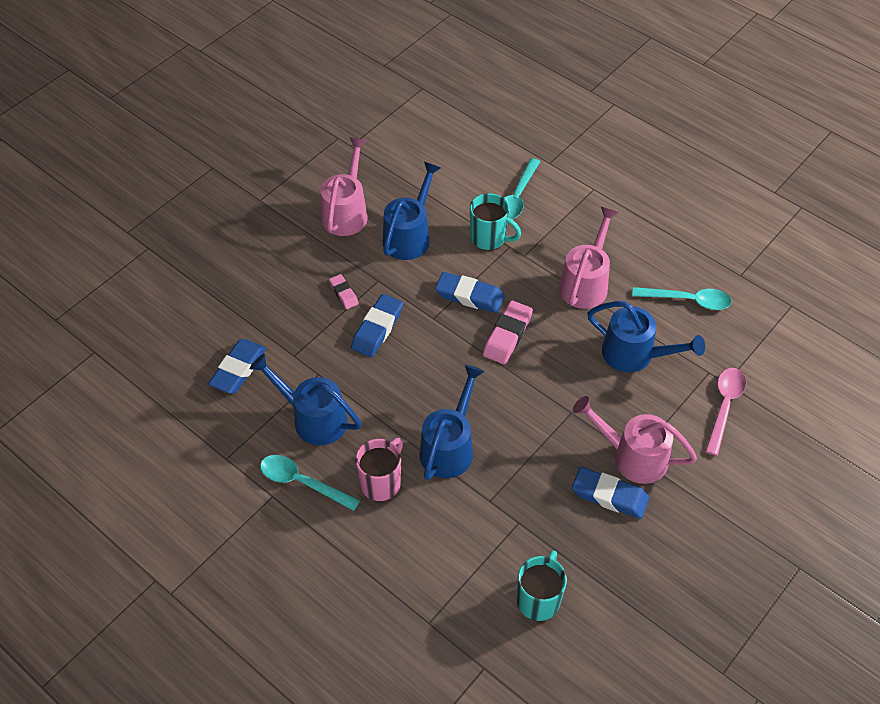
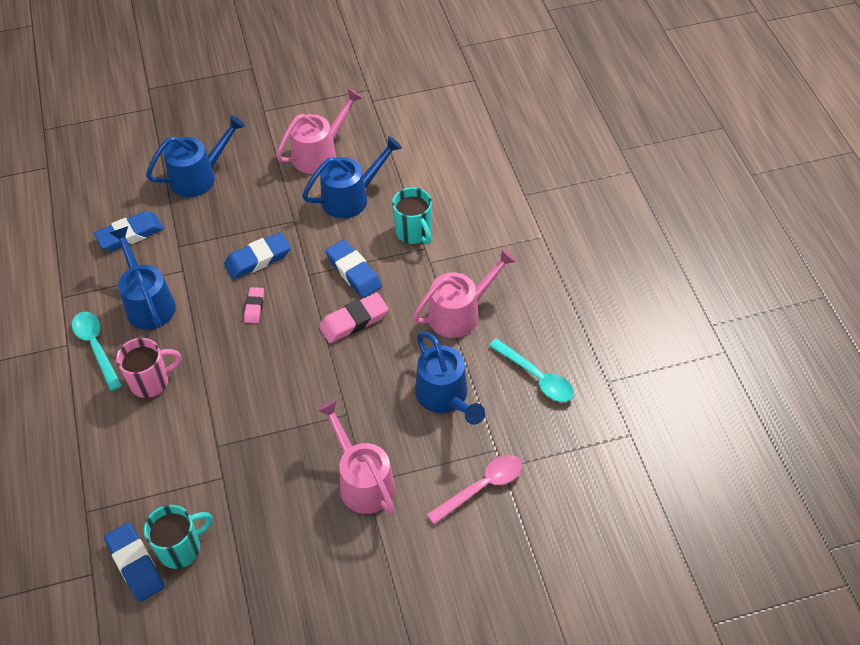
camera: 35 degrees right, 0 degrees up
pink eraser [329,274,359,309] -> pink eraser moved to [244,287,264,323]
blue watering can [419,365,485,480] -> blue watering can moved to [146,115,245,197]
turquoise spoon [504,158,540,219] -> none
blue eraser [572,467,649,519] -> blue eraser moved to [104,522,165,602]

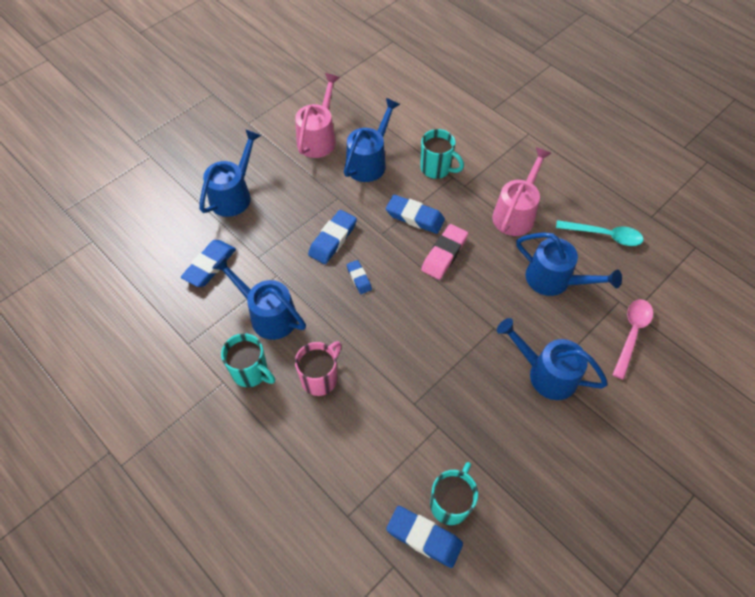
camera: 30 degrees left, 5 degrees up
turquoise spoon [72,312,122,391] -> turquoise mug [221,333,275,387]
pink eraser [244,287,264,323] -> blue eraser [347,260,372,294]
pink watering can [317,400,395,515] -> blue watering can [497,318,608,400]

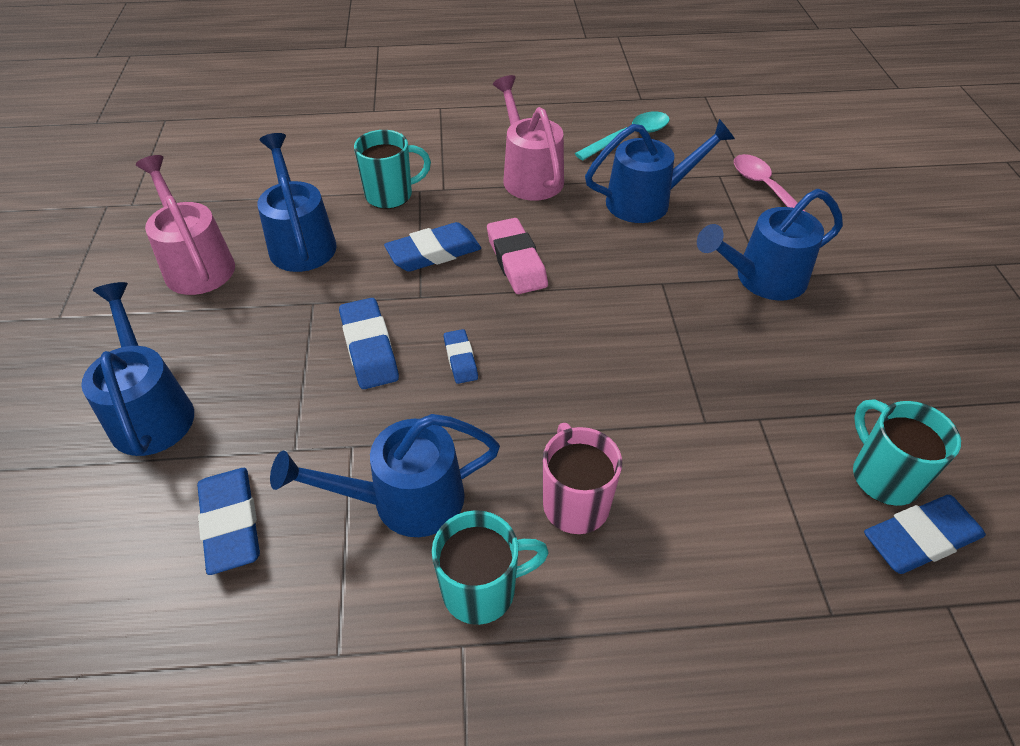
camera: 50 degrees left, 10 degrees down
blue eraser [347,260,372,294] -> blue eraser turned 60 degrees clockwise [444,329,478,384]

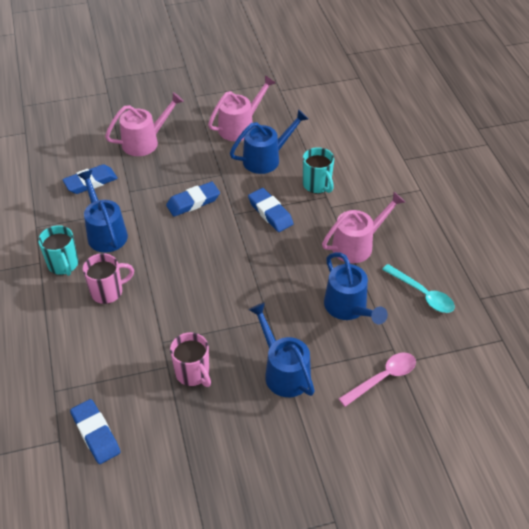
camera: 80 degrees right, 0 degrees up
blue watering can [81,282,194,456] -> pink watering can [105,92,184,156]
blue eraser [444,329,478,384] -> none
pink eraser [487,218,548,294] -> none
turquoise mug [853,399,961,506] -> none
none -> pink mug [170,332,211,387]

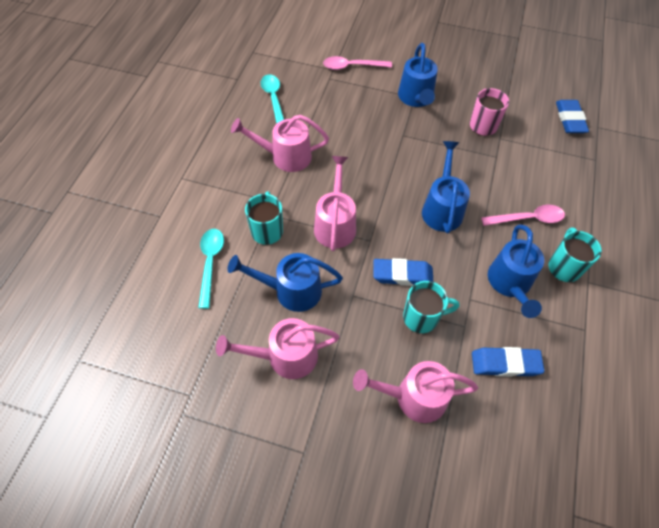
camera: 150 degrees left, 10 degrees up
pink mug [83,253,134,304] -> pink spoon [481,205,565,226]
blue eraser [248,188,294,232] -> pink watering can [314,156,356,251]
blue watering can [324,252,388,324] -> blue watering can moved to [422,141,470,233]
none -> turquoise spoon [198,229,224,309]
none -> turquoise mug [403,281,459,333]

